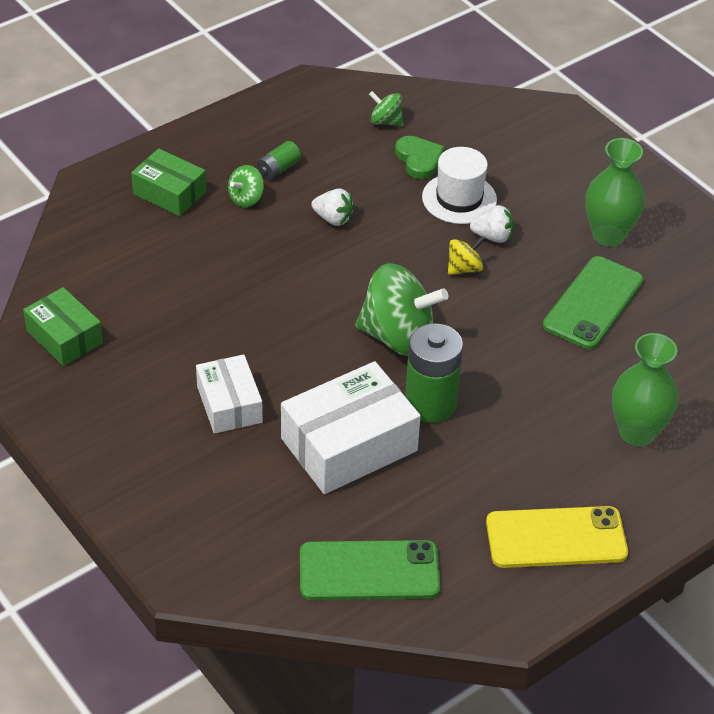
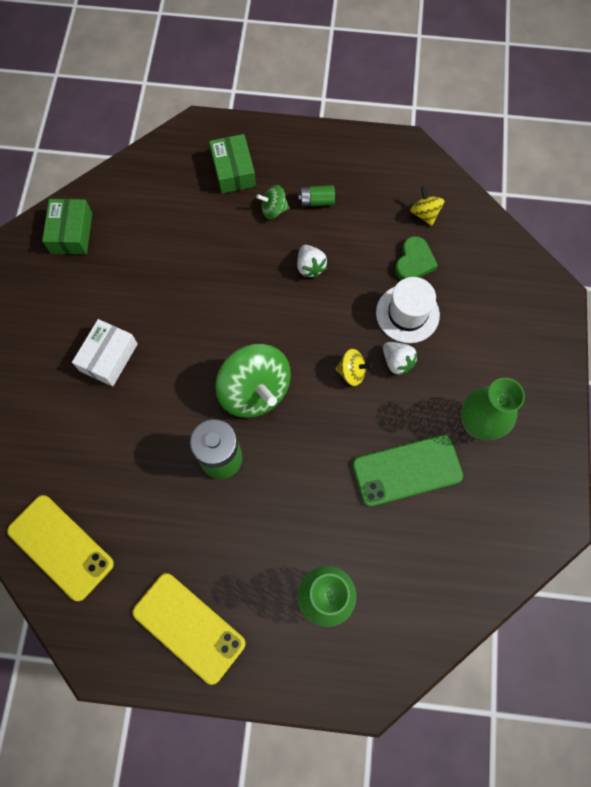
camera: 45 degrees right, 25 degrees up
white box [281,361,421,494] -> none
green phone [300,540,440,600] -> yellow phone [7,495,114,601]
green spinning top [369,91,403,126] -> yellow spinning top [410,186,444,226]

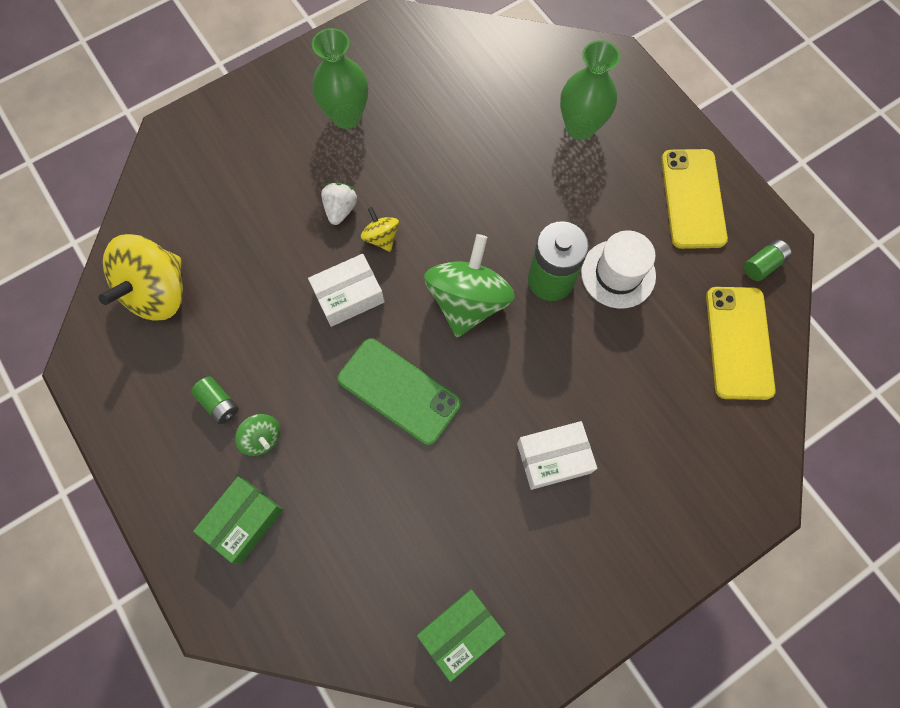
camera: 130 degrees left, 0 degrees up
white strawberry [297,245,327,278] -> none
green phone [352,435,463,507] -> green phone moved to [337,338,461,445]
white hat [376,277,440,343] -> white hat moved to [581,230,656,309]
green heart [395,236,438,280] -> none
yellow spinning top [410,186,444,226] -> yellow spinning top [98,234,183,321], size x2.10
none -> white box [308,254,385,327]
none -> green battery [744,240,792,281]

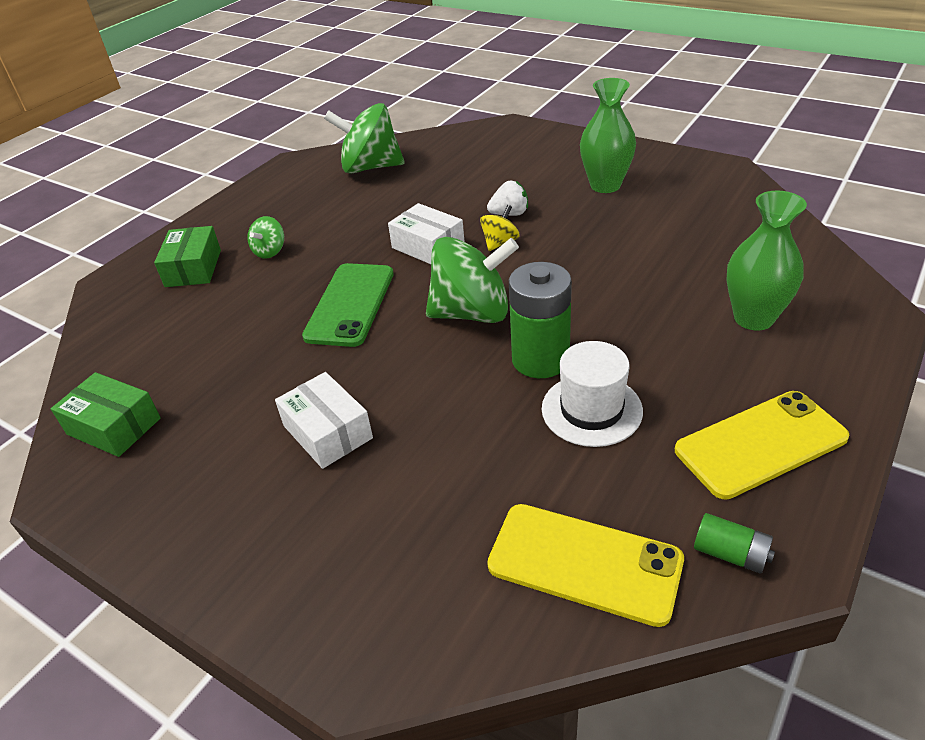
camera: 70 degrees right, 30 degrees down
yellow spinning top [98,234,183,321] -> green spinning top [324,103,404,174]
green battery [191,376,239,424] -> none
green box [193,477,283,564] -> green box turned 75 degrees clockwise [154,226,221,287]
yellow phone [706,287,776,400] -> yellow phone turned 45 degrees clockwise [487,504,684,627]

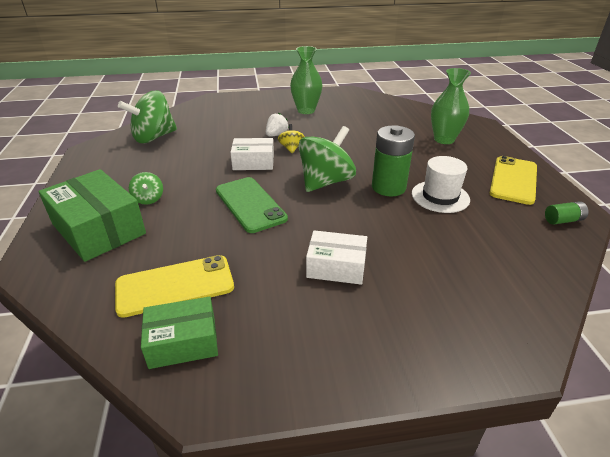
camera: 45 degrees left, 5 degrees down
green box [154,226,221,287] -> green box [38,169,146,262], size x1.65
yellow phone [487,504,684,627] -> yellow phone moved to [115,255,234,318]

